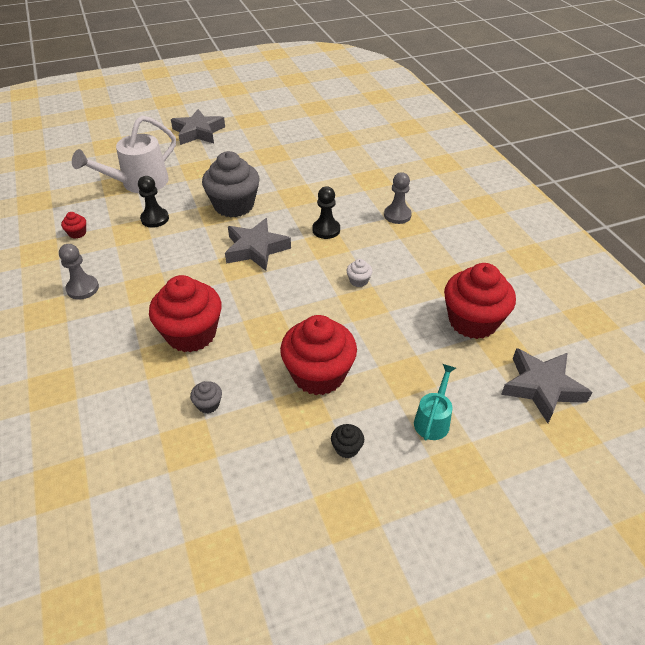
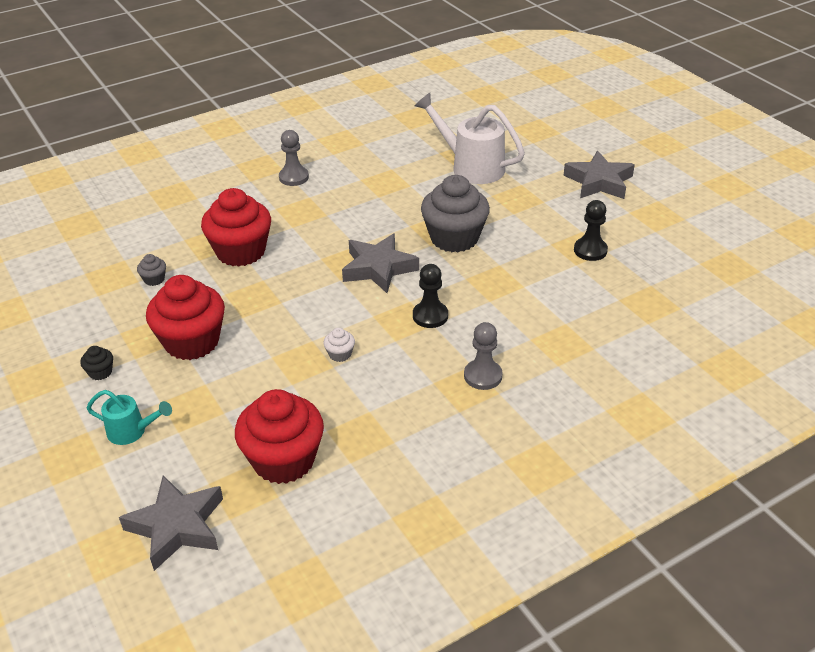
camera: 80 degrees right, 5 degrees down
red cupcake [61,212,86,239] -> none
black pawn [138,176,169,228] -> black pawn moved to [574,200,608,261]

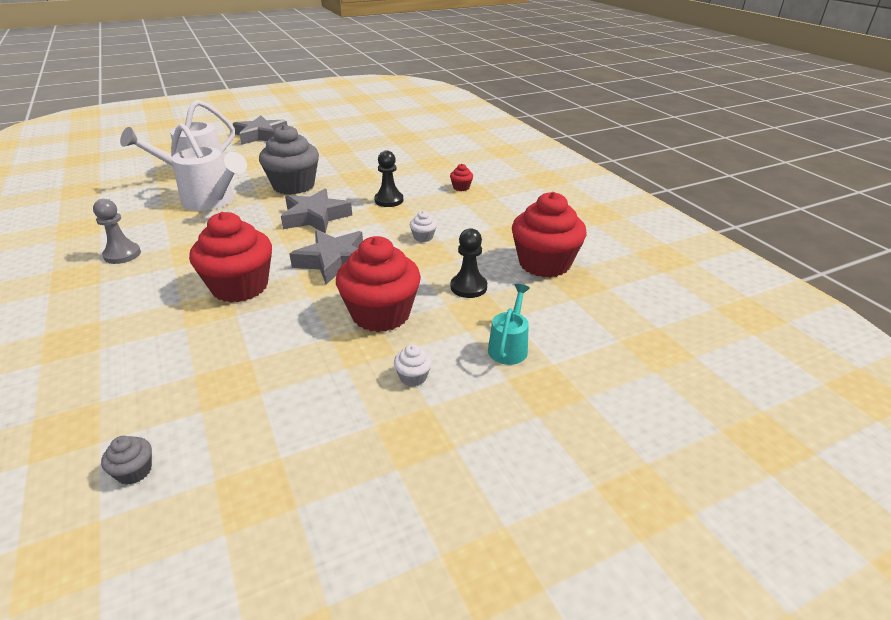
camera: 85 degrees left, 5 degrees down
black cupcake [80,346,113,380] -> white cupcake [394,344,432,387]
grey star [119,475,223,571] -> grey star moved to [289,230,363,284]
grey cupcake [137,254,166,286] -> grey cupcake moved to [101,436,152,485]
grey pawn [464,322,503,390] -> red cupcake [450,164,473,191]
black pawn [574,200,608,261] -> black pawn moved to [451,228,487,298]
none -> white watering can [171,123,247,211]

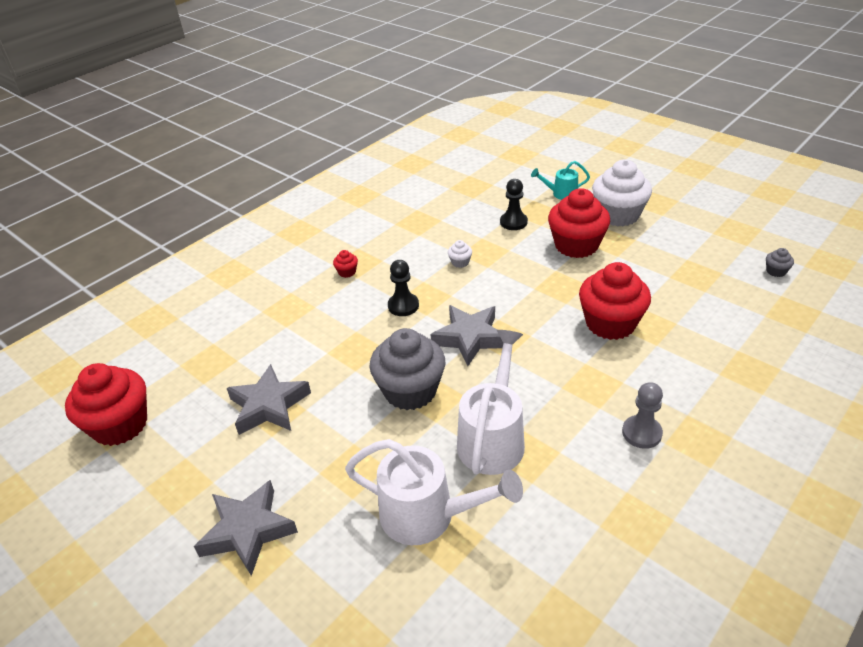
camera: 110 degrees left, 5 degrees up
grey star [289,230,363,284] -> grey star moved to [227,364,311,435]
white cupcake [394,344,432,387] -> white cupcake [592,160,652,226], size x2.47
red cupcake [512,192,587,278] -> red cupcake moved to [65,363,147,446]

